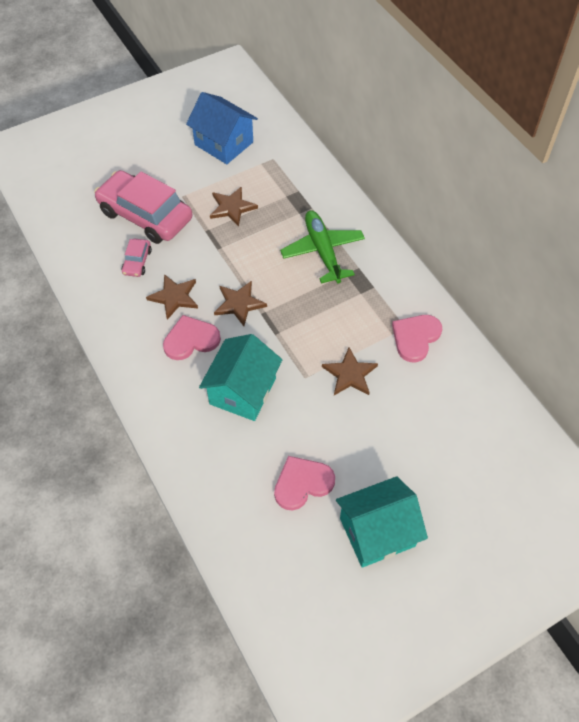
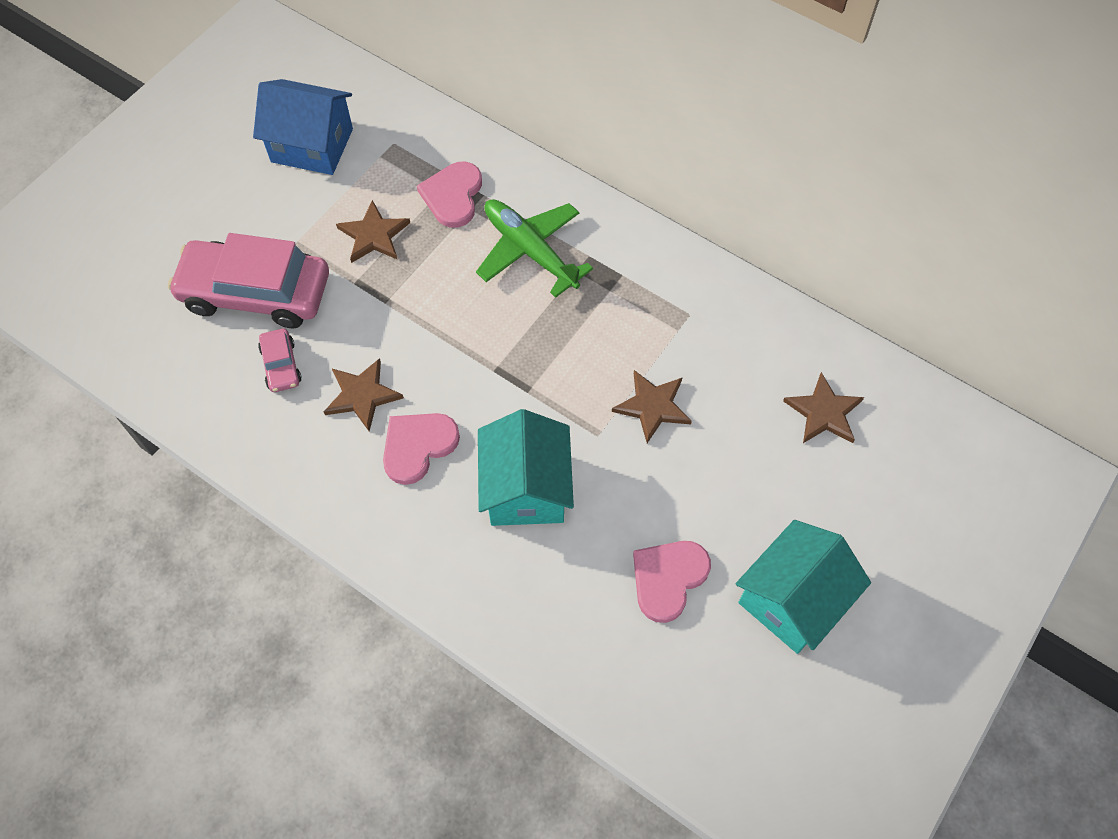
camera: 25 degrees left, 5 degrees up
brown star [214,281,267,326] -> brown star moved to [783,372,864,443]
pink heart [392,315,442,362] -> pink heart moved to [417,162,482,228]

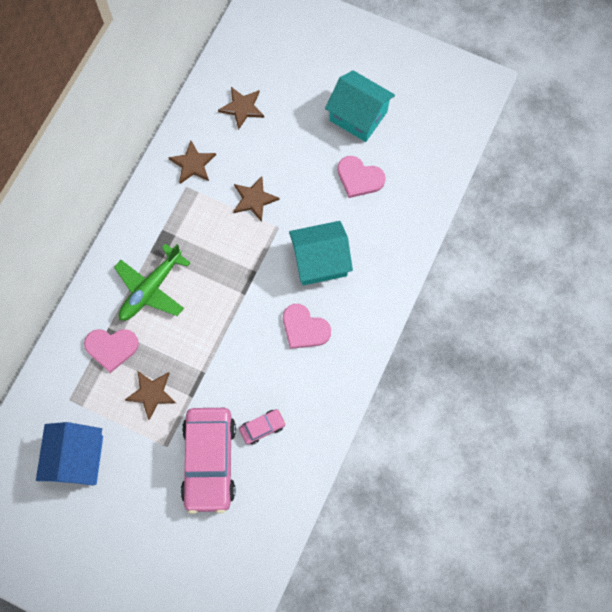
camera: 100 degrees left, 10 degrees up
brown star [324,358,404,432] -> brown star moved to [168,141,216,184]

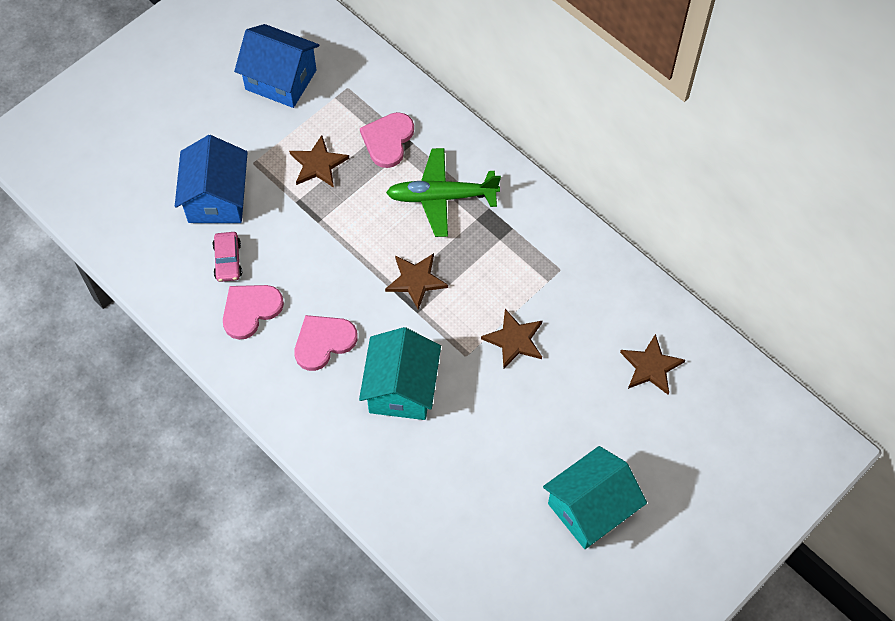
camera: 110 degrees right, 10 degrees down
green plane [114,243,191,321] -> green plane turned 60 degrees counterclockwise [386,148,501,237]
brown star [168,141,216,184] -> brown star moved to [385,253,448,310]
pink car [181,408,236,514] -> blue house [175,135,248,223]
pink heart [337,156,386,198] -> pink heart moved to [223,285,284,340]

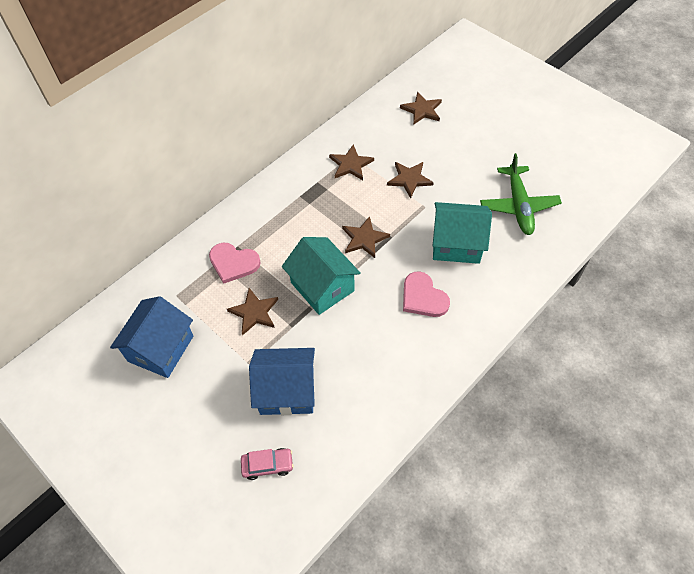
camera: 90 degrees left, 5 degrees down
pink car [213,232,242,282] -> pink car moved to [241,448,294,480]
pink heart [223,285,284,340] -> none
green plane [386,148,501,237] -> green plane moved to [480,153,562,235]
turquoise house [543,446,647,549] -> turquoise house moved to [282,237,361,315]
none -> brown star [329,144,374,180]

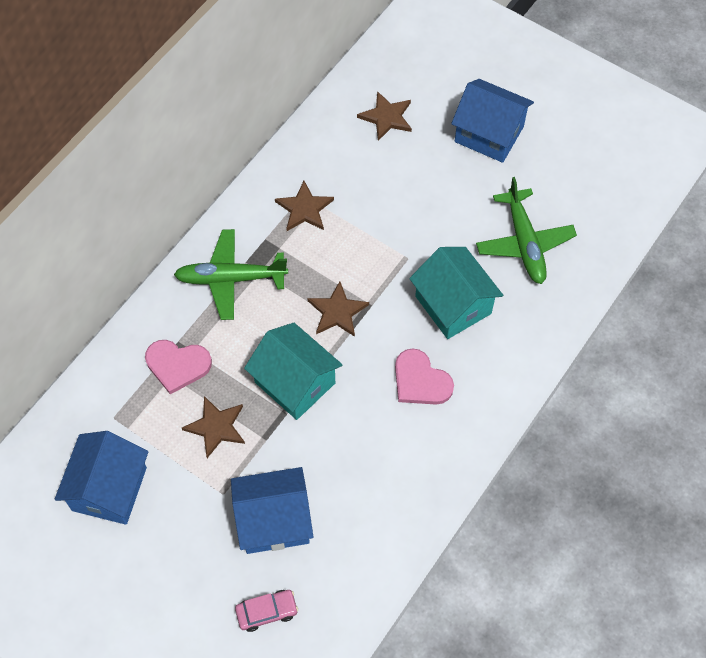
camera: 10 degrees left, 5 degrees up
brown star [387,162,434,198] -> none
turquoise house [433,202,492,264] -> turquoise house turned 60 degrees clockwise [409,247,503,339]
none -> green plane [174,229,288,320]
none -> blue house [451,79,534,163]

